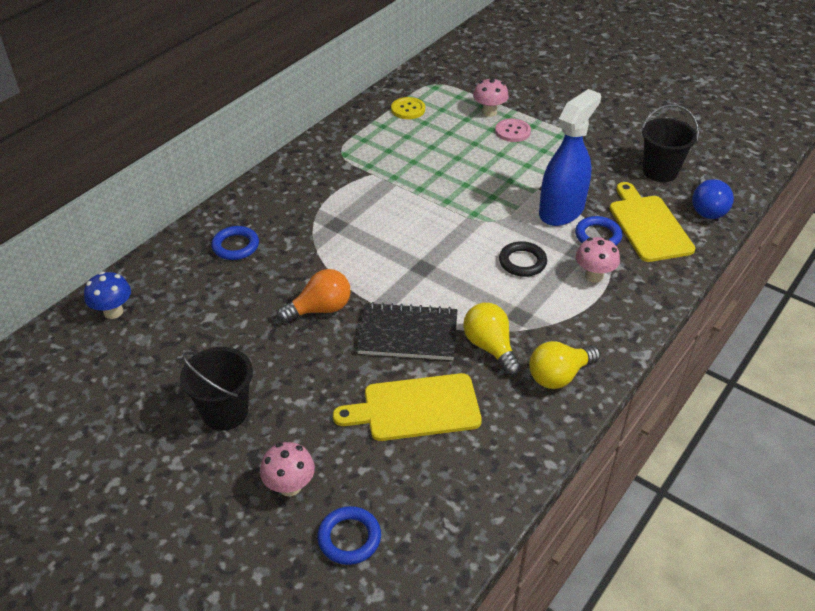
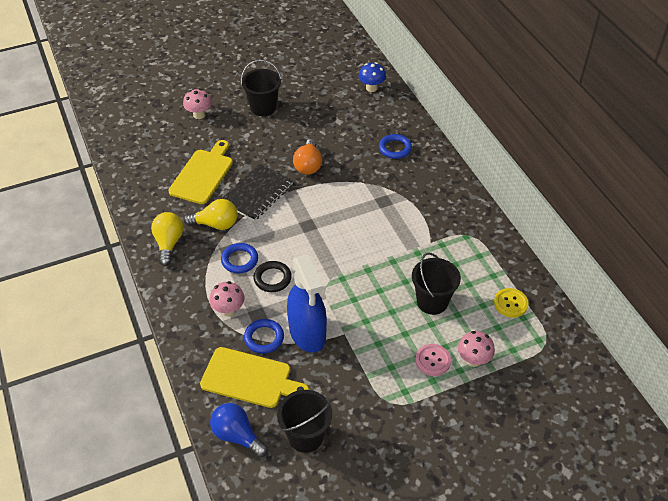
camera: 120 degrees right, 5 degrees up
blue ring [317,506,381,565] -> blue ring moved to [221,243,258,273]
none -> black bucket [412,253,461,315]

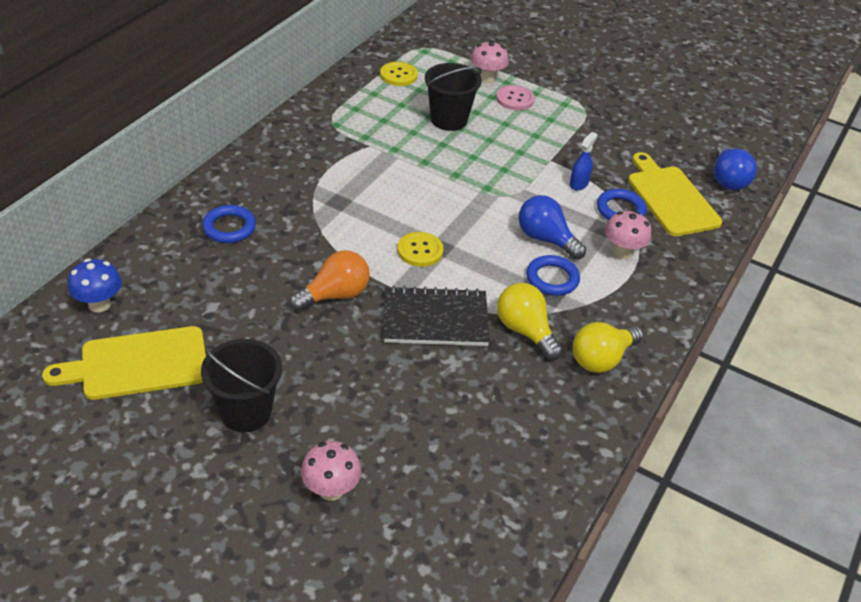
camera: 130 degrees left, 5 degrees down
yellow cutting board [168,140,233,204] -> yellow cutting board moved to [42,326,206,400]
black ring [254,261,292,292] -> blue light bulb [519,195,586,260]
black bucket [277,390,332,453] -> none
blue spray bottle [287,254,327,353] -> blue spray bottle [570,132,598,191], size x0.42
none -> yellow button [397,232,443,267]

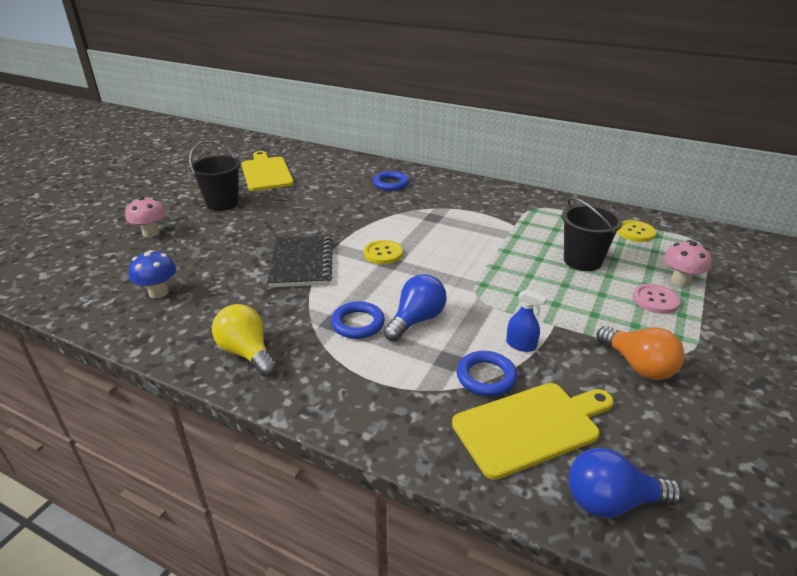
camera: 90 degrees right, 10 degrees down
blue mushroom [68,259,122,312] -> blue mushroom moved to [129,250,176,298]
orange light bulb [289,250,370,311] -> orange light bulb moved to [597,326,685,380]
yellow light bulb [497,283,563,360] -> none
pink mushroom [605,211,651,259] -> none

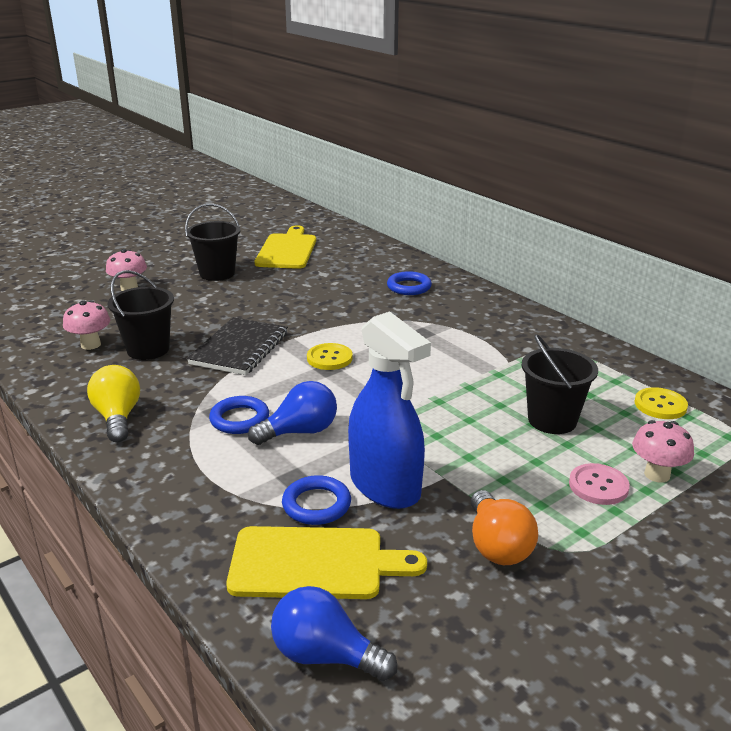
camera: 25 degrees right, 5 degrees down
blue mushroom [129,250,176,298] -> pink mushroom [63,300,110,350]
blue spray bottle [506,289,547,352] -> blue spray bottle [348,311,431,509], size x2.41
none -> black bucket [107,270,174,360]

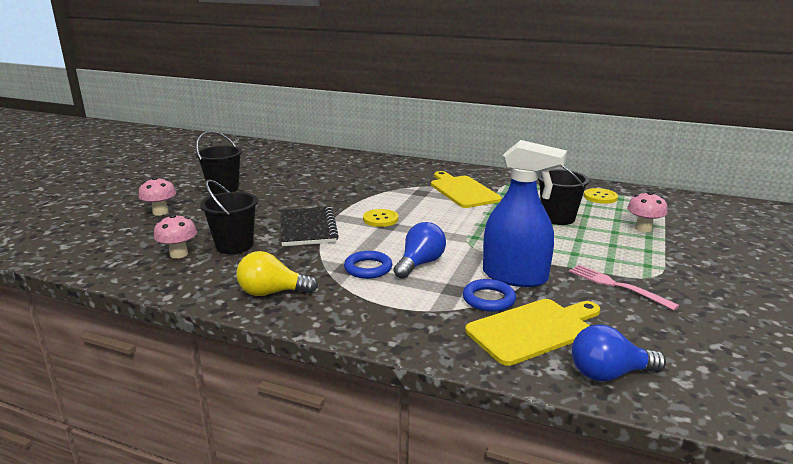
camera: 30 degrees left, 5 degrees down
yellow light bulb [87,365,140,442] -> yellow light bulb turned 45 degrees counterclockwise [236,251,318,296]
yellow cutting board [255,225,316,269] -> yellow cutting board moved to [431,171,502,208]
blue ring [387,271,432,295] -> none
orange light bulb [471,490,538,565] -> pink fork [569,265,679,310]
pink button [569,463,630,505] -> none

